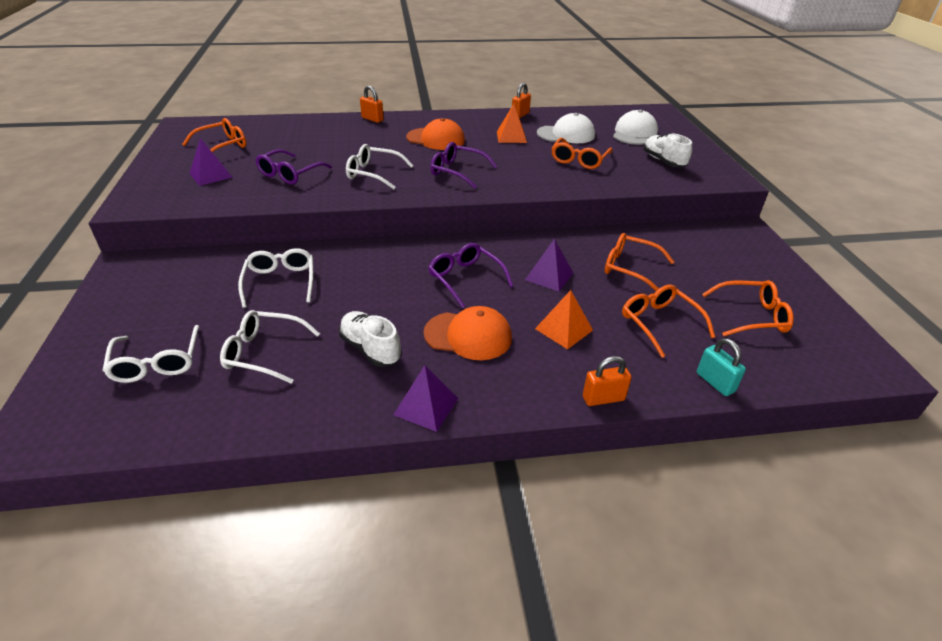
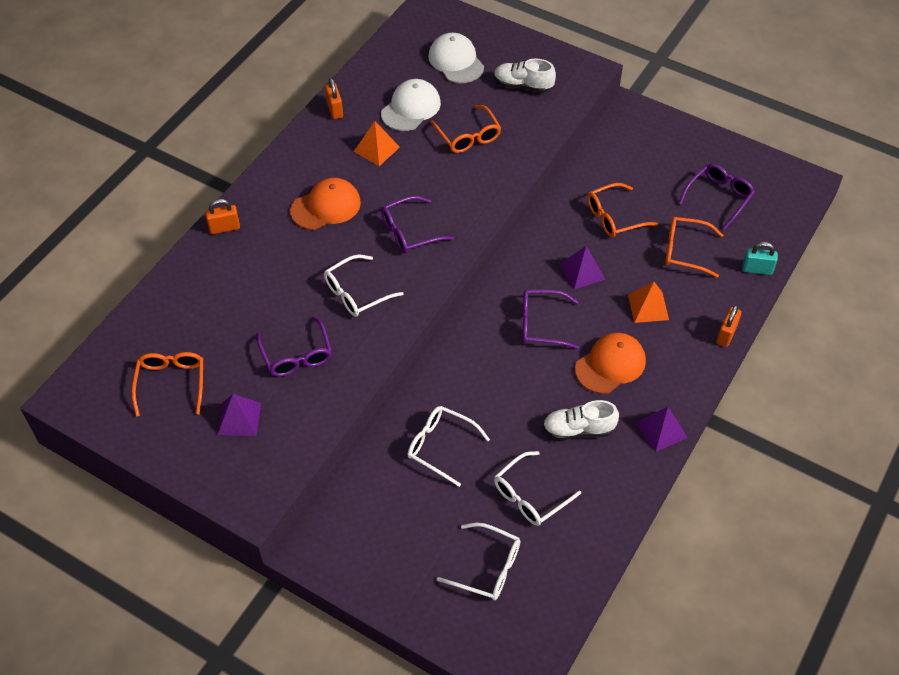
camera: 50 degrees left, 15 degrees up
orange glasses [702,280,794,336] -> purple glasses [678,164,755,230]

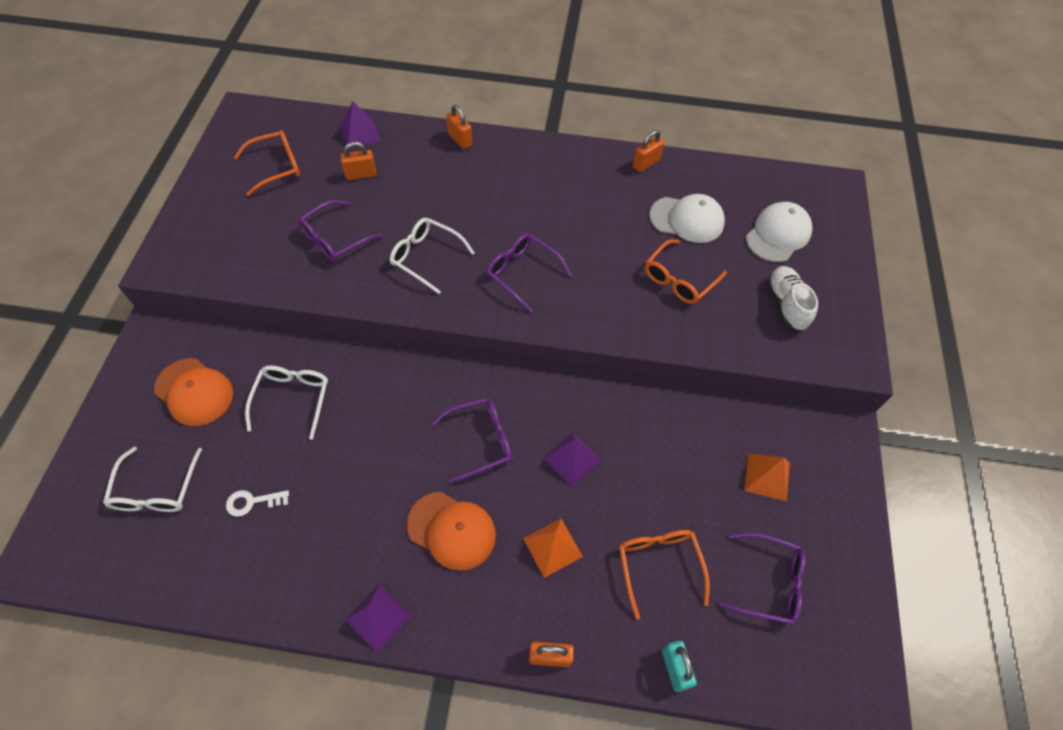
camera: 65 degrees right, 5 degrees up
purple pyramid [218,394,261,436] -> purple pyramid moved to [340,101,380,148]
orange cap [290,178,361,230] -> orange cap moved to [154,358,233,426]
orange pyramid [354,121,400,166] -> orange pyramid moved to [744,453,790,502]
white glasses [494,451,581,526] -> white key [226,490,289,517]
purple glasses [522,290,579,349] -> purple glasses turned 90 degrees clockwise [431,398,512,483]
white shoe [543,400,619,440] -> none
orange glasses [587,183,658,238] -> none
none -> orange padlock [341,141,377,180]

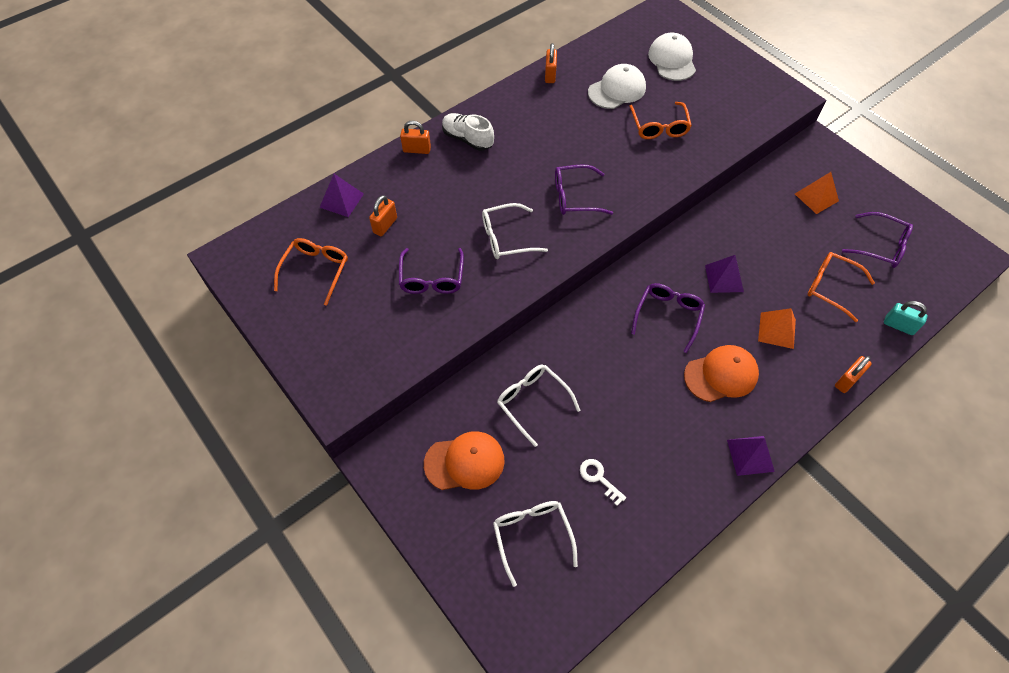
camera: 45 degrees left, 0 degrees up
white glasses [103,447,202,512] -> white glasses turned 150 degrees counterclockwise [493,501,578,587]
white key [226,490,289,517] -> white key turned 105 degrees clockwise [580,459,626,506]
purple glasses [718,532,806,625] -> purple glasses turned 60 degrees clockwise [842,212,913,268]
white shoe [767,266,818,331] -> white shoe moved to [442,113,494,151]

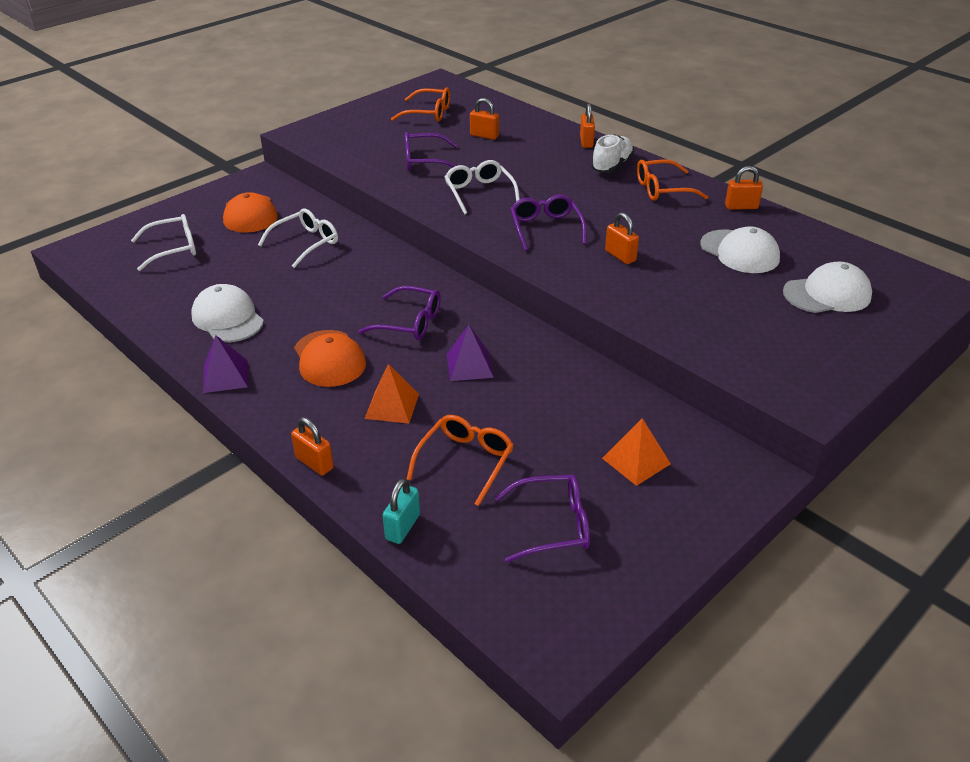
camera: 85 degrees right, 20 degrees down
purple pyramid [319,174,364,217] -> none
white key [580,459,626,506] -> none
orange glasses [629,102,692,139] -> orange glasses moved to [637,159,708,201]
purple glasses [842,212,913,268] -> purple glasses turned 120 degrees counterclockwise [495,474,590,563]
none -> white cap [192,284,264,342]
none -> orange padlock [605,212,639,264]

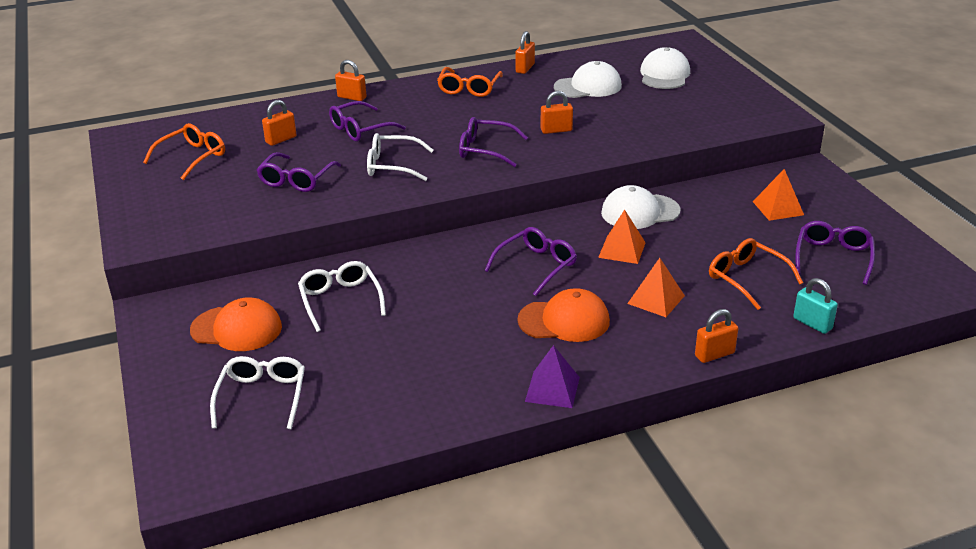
camera: 65 degrees left, 5 degrees down
white cap [192,284,264,342] -> white cap moved to [601,185,681,229]
purple pyramid [447,325,494,381] -> orange pyramid [598,209,646,264]
white shoe [591,134,634,173] -> none
none -> purple glasses [329,101,406,142]

